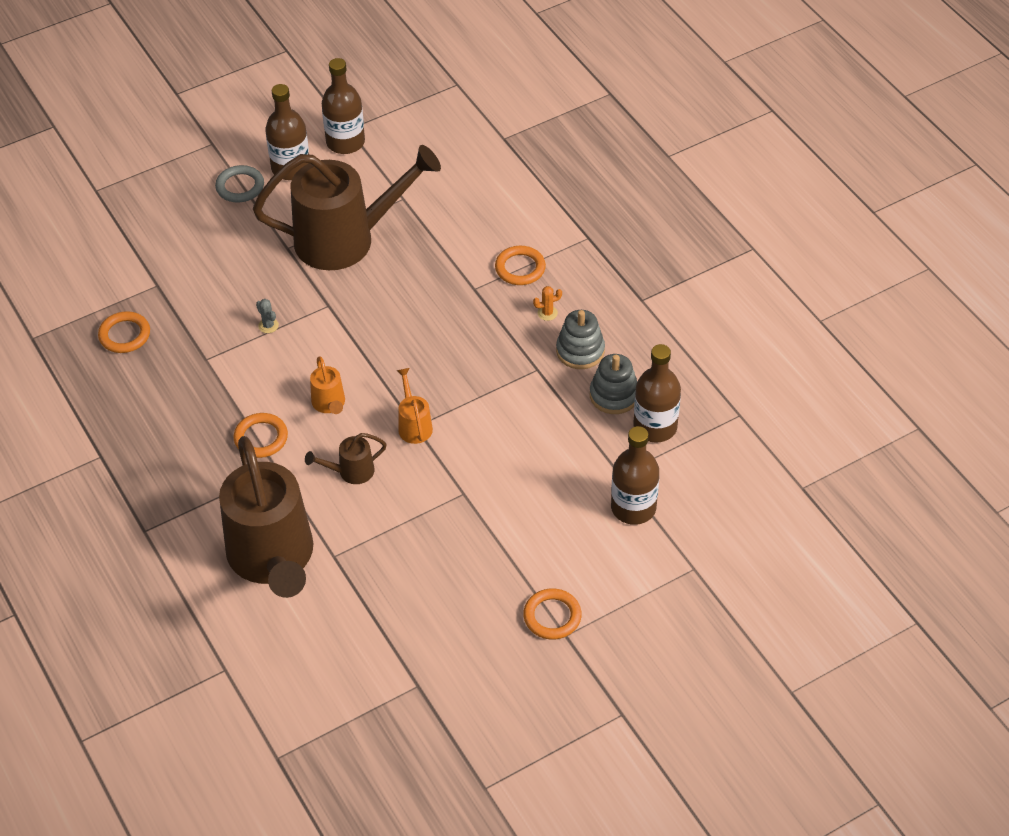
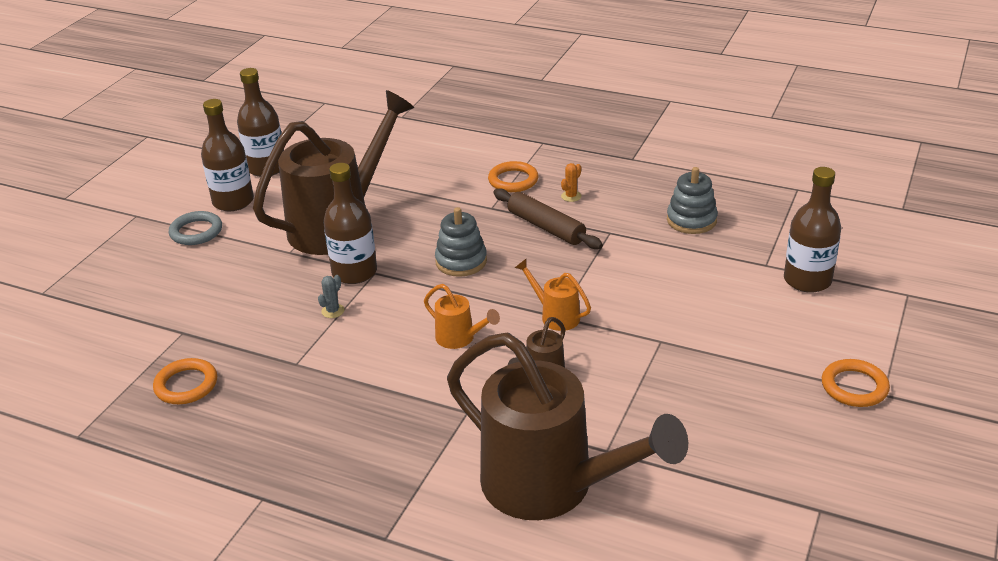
camera: 35 degrees left, 15 degrees down
orange ring [234,413,288,458] -> none
grey cactus [256,299,279,333] -> grey cactus turned 75 degrees counterclockwise [318,275,345,318]
grey stacking toy [556,310,605,369] -> grey stacking toy moved to [435,207,487,277]
brown bottle [633,344,681,443] -> brown bottle moved to [323,163,377,284]
none -> brown rolling pin [493,188,603,249]

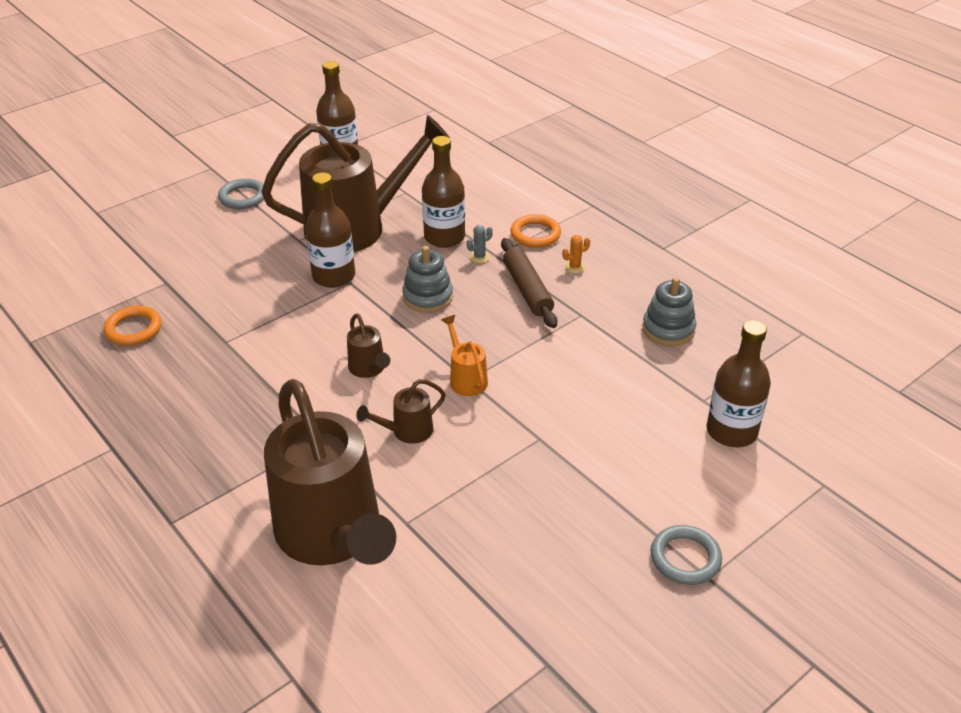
camera: 25 degrees right, 5 degrees up
brown bottle [201,99,254,211] -> brown bottle moved to [422,136,465,248]
grey cactus [318,275,345,318] -> grey cactus moved to [467,225,493,263]
orange watering can [424,284,500,349] -> brown watering can [347,313,390,378]
orange ring [822,359,890,407] -> grey ring [651,525,722,585]

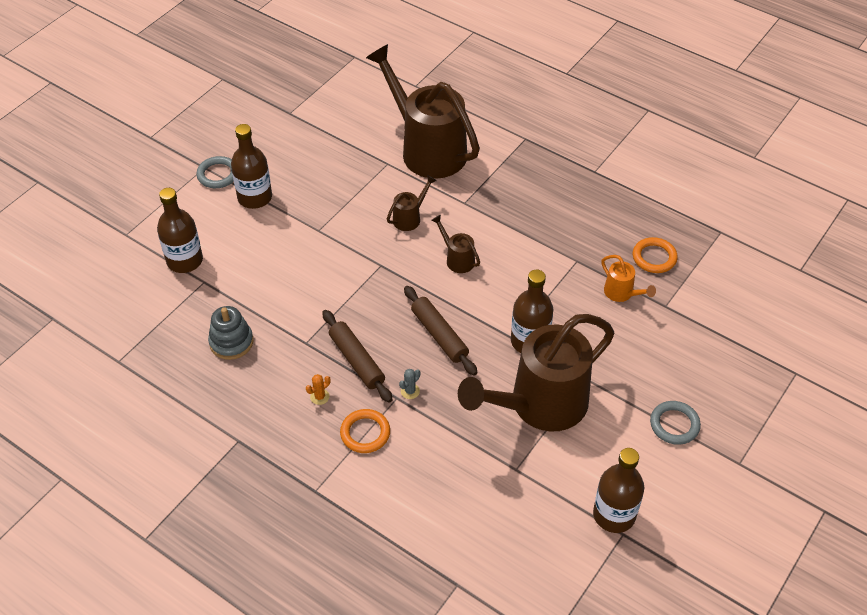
camera: 165 degrees right, 10 degrees up
grey stacking toy [402,246,453,313] -> brown rolling pin [404,286,478,376]
brown bottle [422,136,465,248] -> brown bottle moved to [231,124,272,209]
orange watering can [442,315,488,396] -> orange watering can moved to [601,255,656,302]

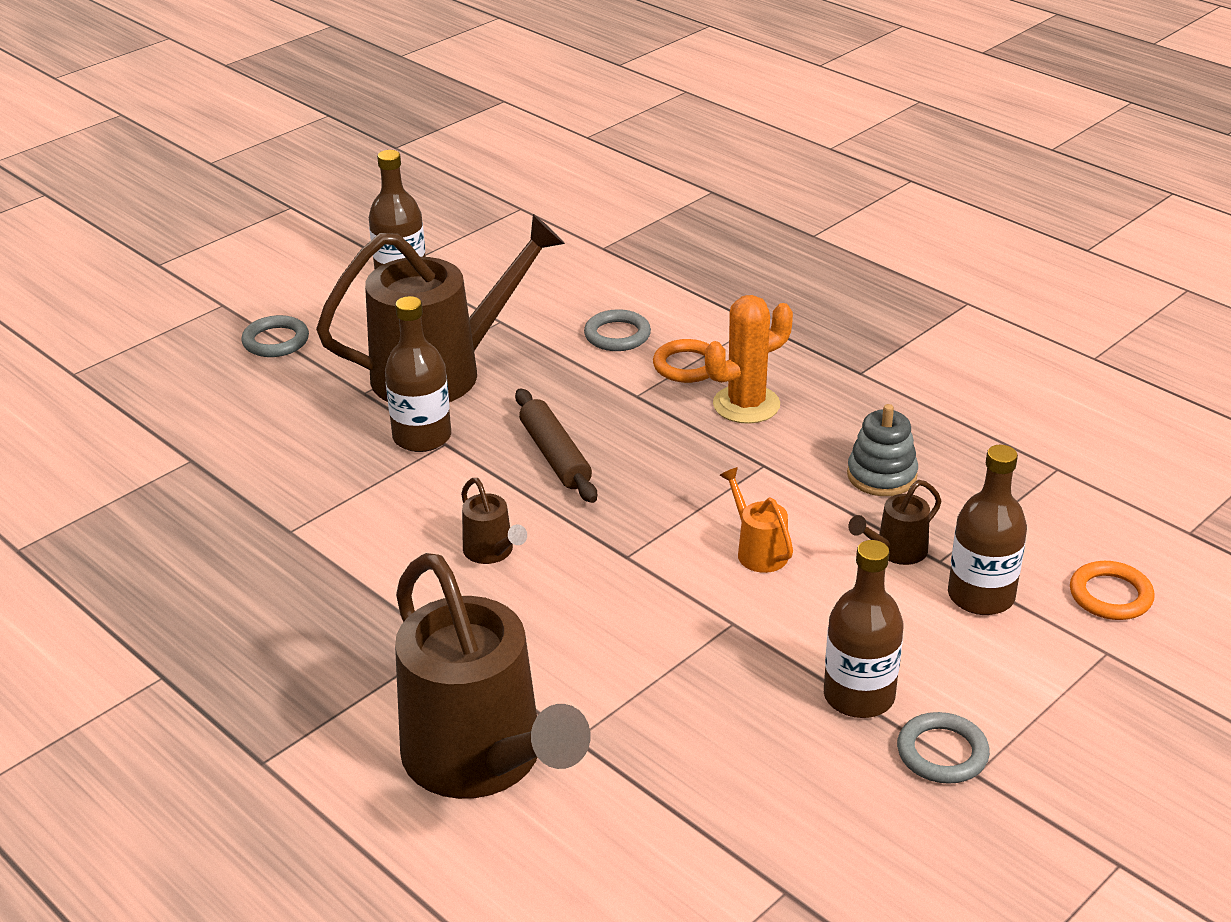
camera: 170 degrees left, 15 degrees down
orange cactus [306,374,330,405] -> orange cactus [705,295,793,424], size x2.42
brown rolling pin [322,310,392,403] -> none
brown watering can [387,175,436,231] -> brown watering can moved to [848,480,942,565]
grey cactus [399,369,420,399] -> none
orange watering can [601,255,656,302] -> orange watering can moved to [719,467,793,573]
orange ring [633,237,678,273] -> orange ring moved to [1070,561,1155,620]
none -> grey ring [584,309,651,351]

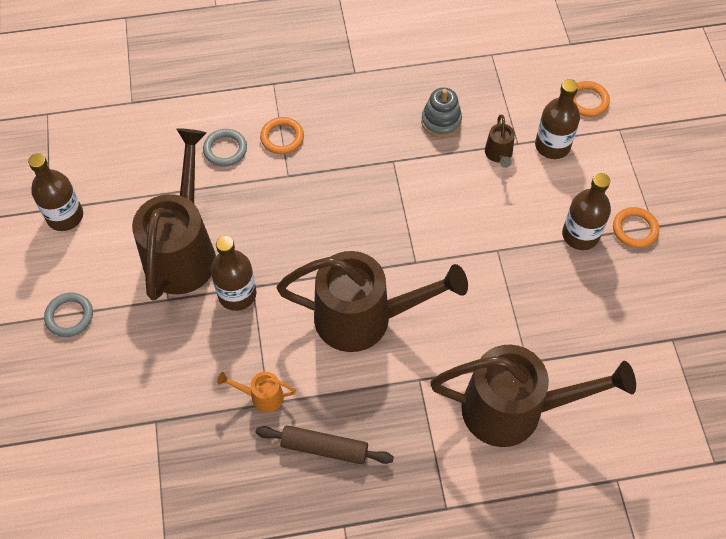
camera: 55 degrees left, 25 degrees up
brown watering can [461,478,527,564] -> brown watering can [277,251,468,352], size x2.45
brown rolling pin [515,389,597,503] -> brown rolling pin moved to [256,425,394,465]
orange cactus [705,295,793,424] -> none
orange watering can [719,467,793,573] -> orange watering can moved to [217,372,296,412]
grey ring [897,712,990,784] -> orange ring [613,207,659,248]

